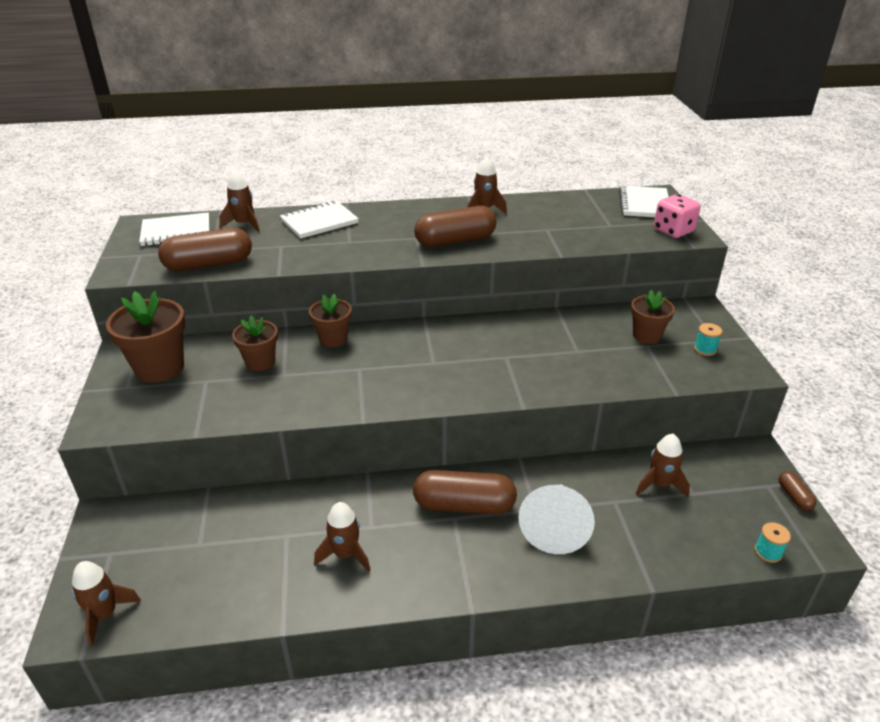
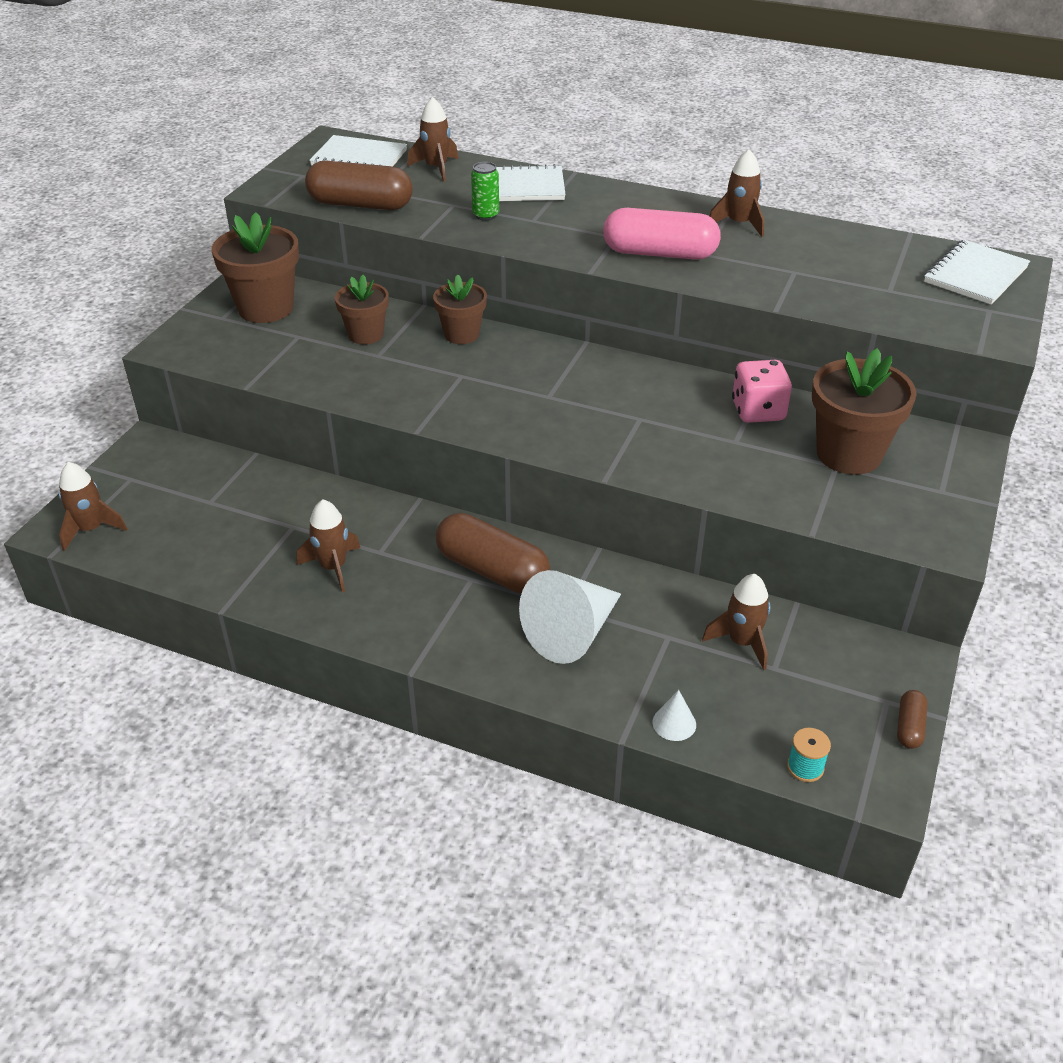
camera: 30 degrees right, 5 degrees up
brown capsule [414,206,497,247] -> pink capsule [603,208,721,260]
brown flower pot [631,290,675,344] -> brown flower pot [812,348,917,475], size x1.62
pink dice [654,194,701,238] -> pink dice moved to [732,360,792,423]
turquoise spool [694,323,722,356] -> none
none -> green can [471,162,499,221]
none -> white cone [653,690,696,741]

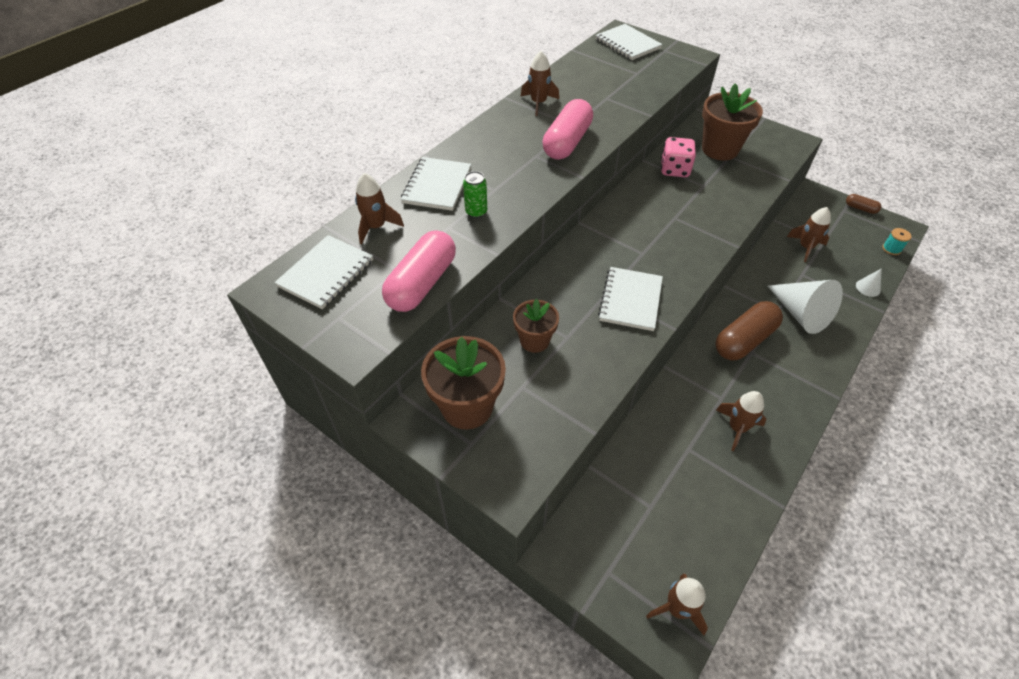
camera: 75 degrees left, 10 degrees up
brown capsule [305,161,413,210] -> pink capsule [382,230,456,312]
brown flower pot [433,274,487,344] -> none
none -> white notebook [598,267,663,331]

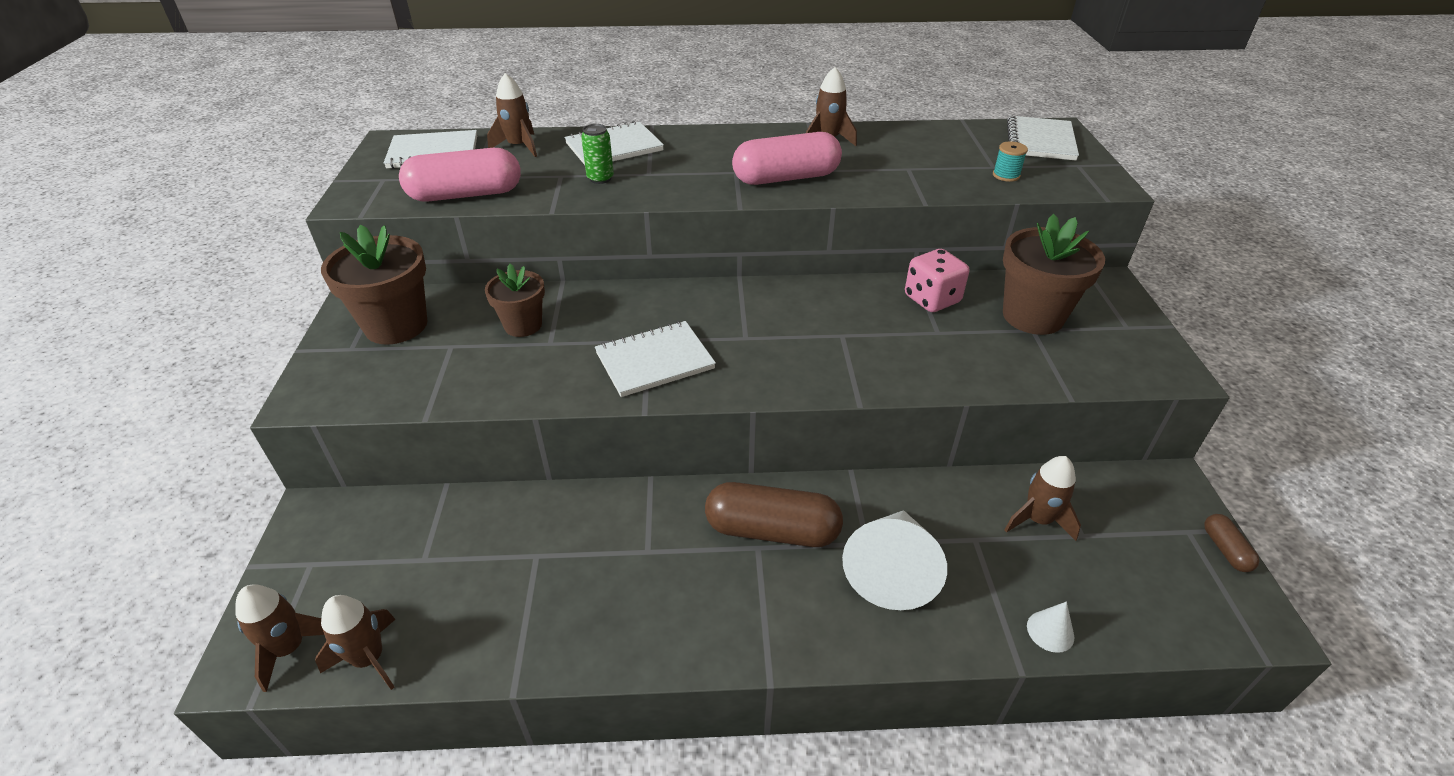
camera: 50 degrees right, 10 degrees down
brown rocket [716,391,767,451] -> brown rocket moved to [315,595,395,690]
turquoise spool [882,228,911,255] -> turquoise spool moved to [993,141,1028,182]

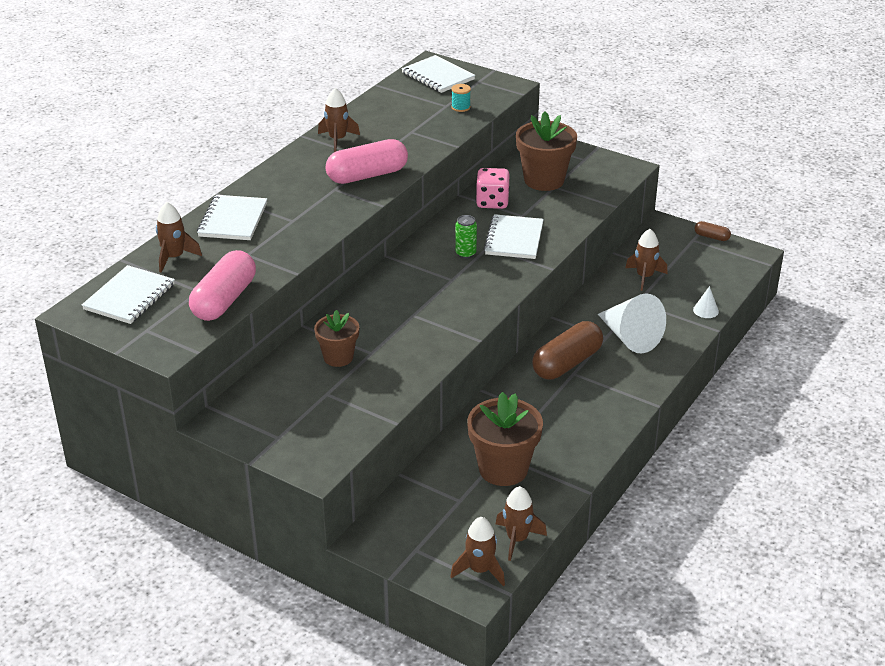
camera: 55 degrees left, 5 degrees down
brown flower pot [321,224,427,345] -> brown flower pot moved to [467,392,543,486]
green can [581,124,614,184] -> green can moved to [455,215,477,259]
white notebook [595,321,716,397] -> white notebook moved to [484,214,544,259]
pink capsule [732,132,842,185] -> pink capsule turned 45 degrees clockwise [326,139,408,184]

